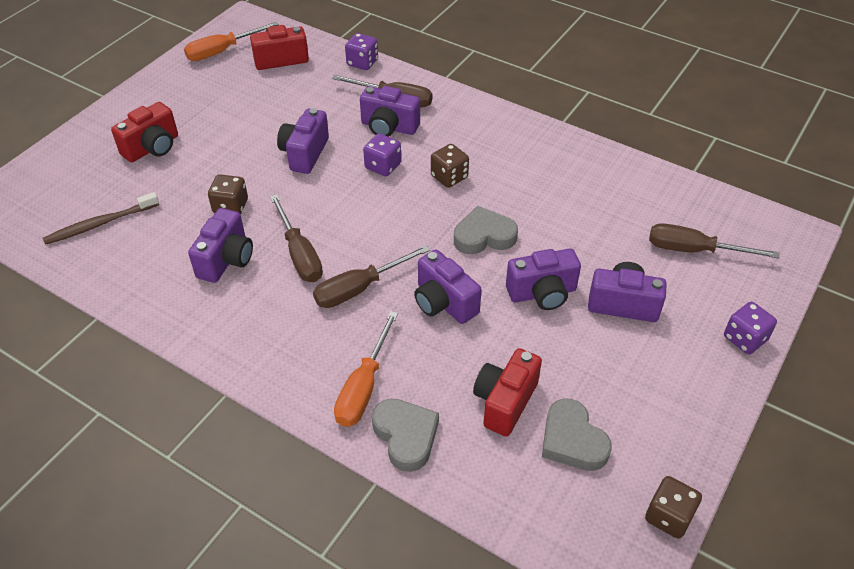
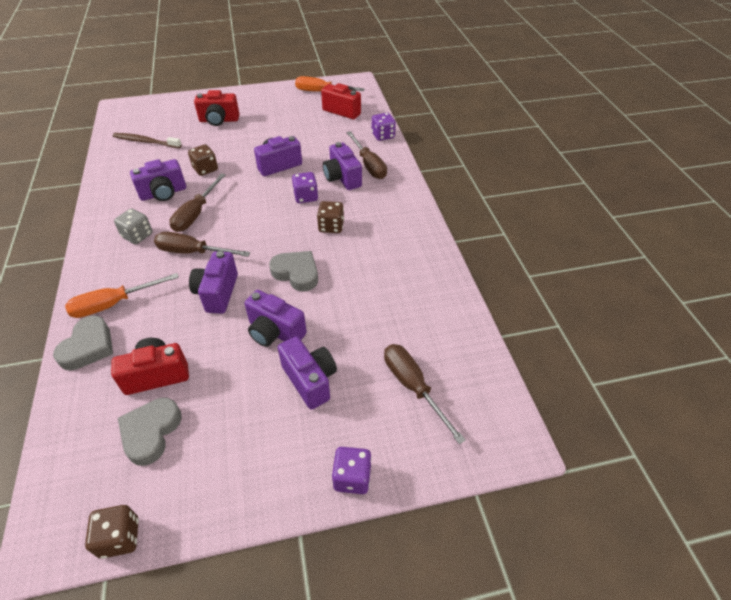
camera: 45 degrees right, 0 degrees up
none -> grey dice [114,208,153,244]

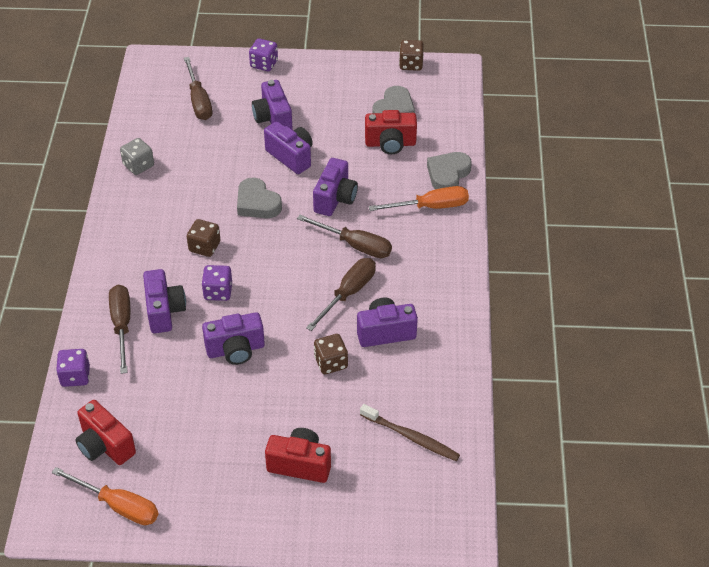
camera: 165 degrees left, 0 degrees up
grey dice [114,208,153,244] -> grey dice moved to [120,138,154,175]

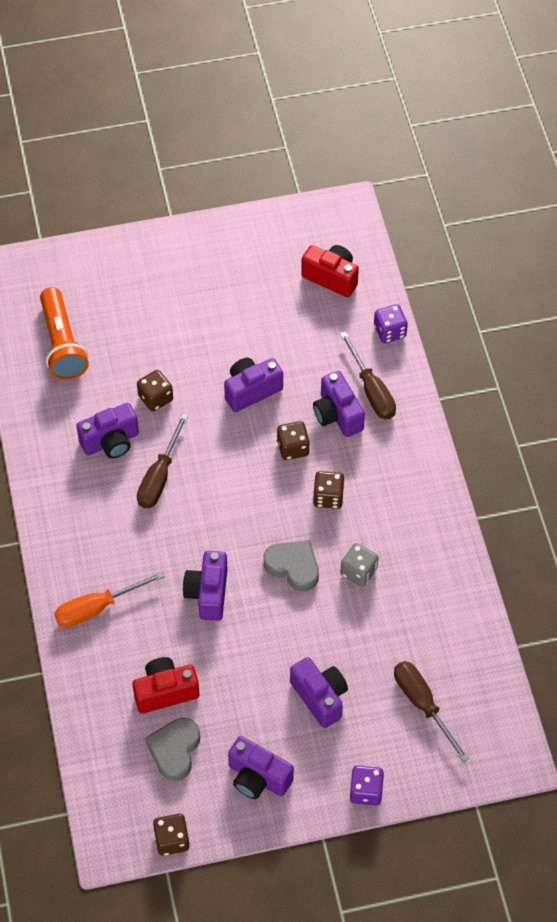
camera: 165 degrees right, 10 degrees up
orange screwdriver [52,467,159,525] -> none
grey dice [120,138,154,175] -> grey dice moved to [341,543,378,587]
purple dice [202,265,232,301] -> brown dice [277,421,310,460]
purple camera [264,121,313,174] -> purple camera moved to [228,736,294,799]
red camera [265,428,331,483] -> none
brown screwdriver [297,215,392,258] -> none
brown toothbrush [360,404,460,461] -> orange flashlight [40,287,89,380]
grey heart [427,152,472,189] -> none

